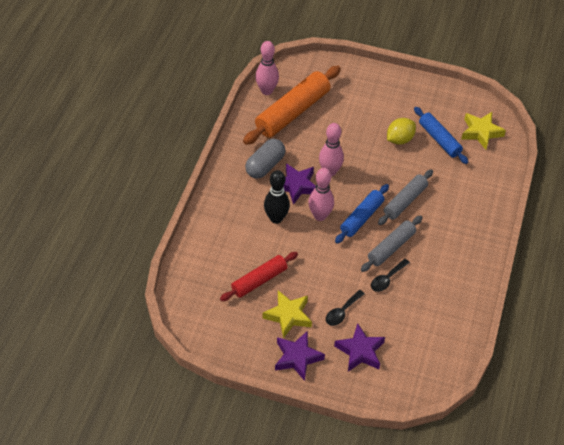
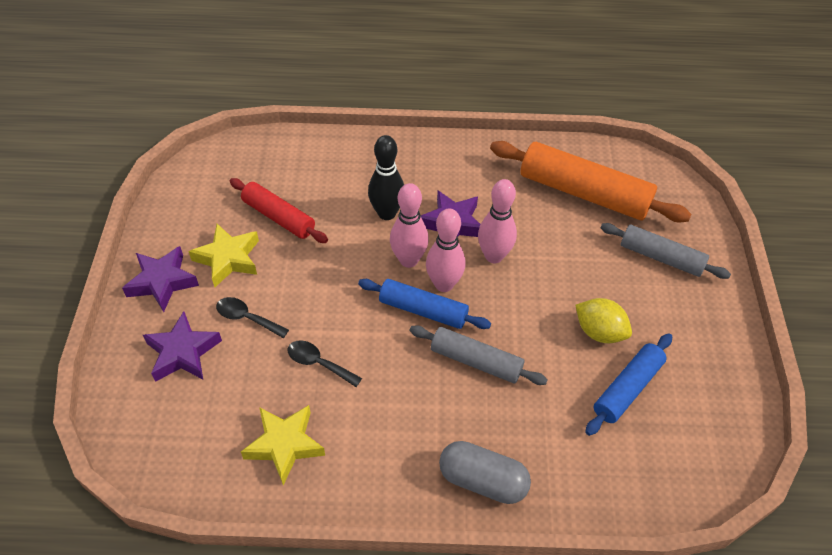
camera: 75 degrees right, 0 degrees up
grey capsule [245,139,286,179] -> grey capsule moved to [439,441,531,504]
pink bowling pin [255,41,279,95] -> pink bowling pin moved to [426,209,465,292]
grey rolling pin [361,215,423,272] -> grey rolling pin moved to [600,223,731,279]
yellow star [461,112,506,150] -> yellow star moved to [241,405,325,485]

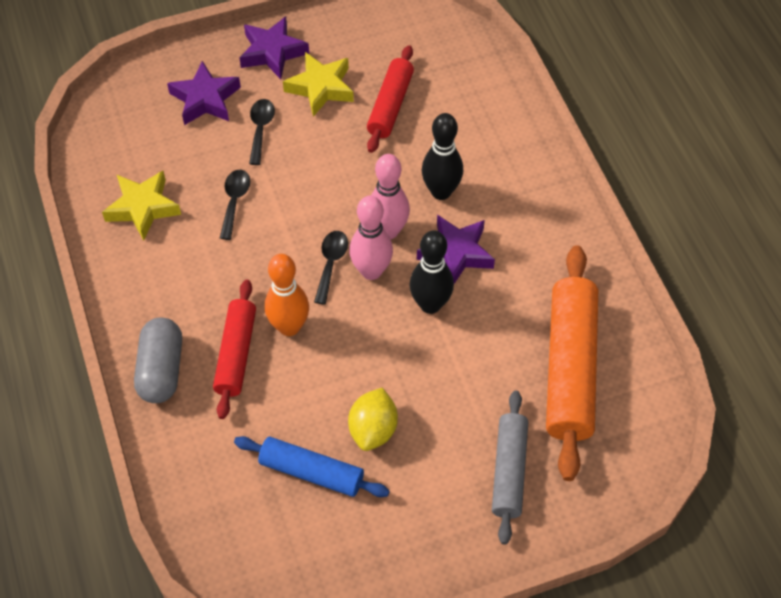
camera: 70 degrees right, 5 degrees up
blue rolling pin [358,279,491,329] -> black spoon [314,231,348,305]
grey rolling pin [409,325,548,385] -> orange bowling pin [265,254,309,336]
pink bowling pin [478,179,517,263] -> black bowling pin [410,230,454,314]
none -> red rolling pin [213,280,256,419]

